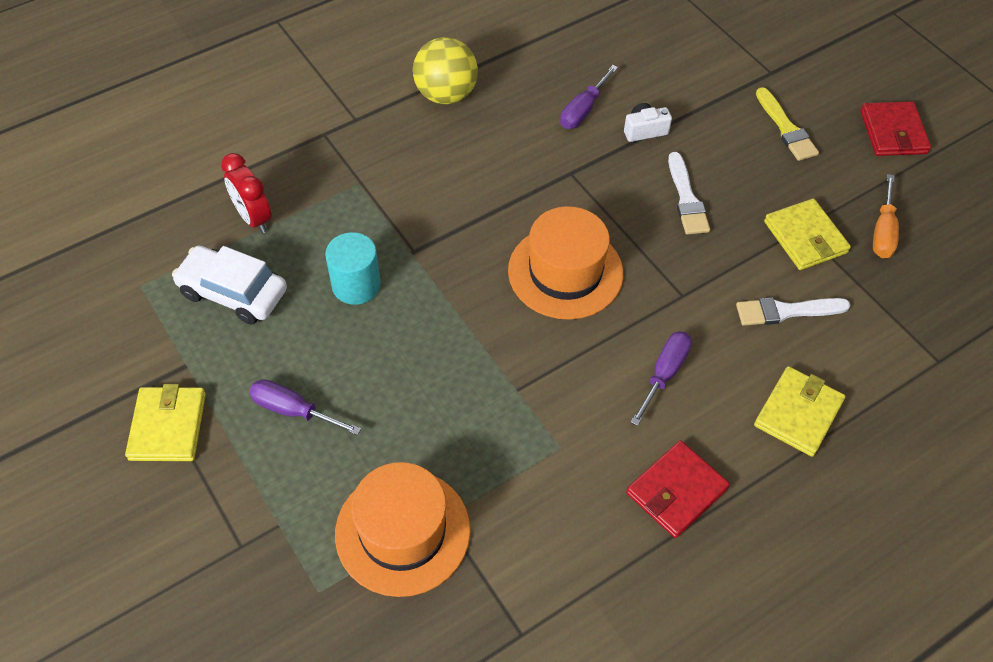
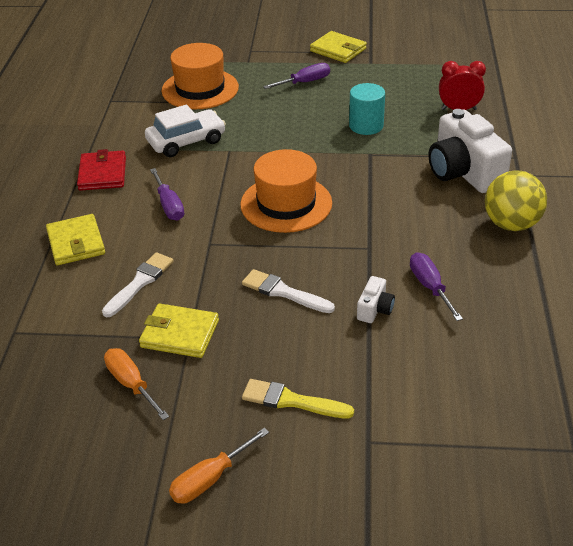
camera: 130 degrees right, 15 degrees down
white car [172,245,287,325] -> white car moved to [145,104,226,157]
red wallet [860,102,931,156] -> orange screwdriver [169,428,269,504]
none -> white camera [429,109,512,193]

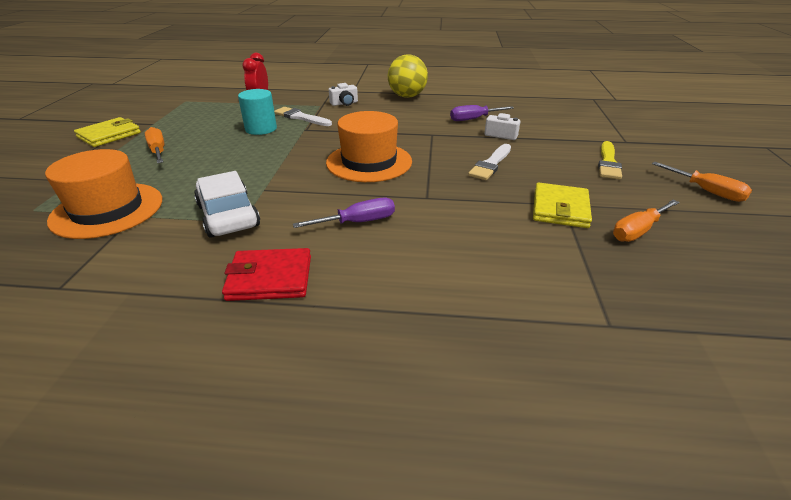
camera: 90 degrees left, 5 degrees down
yellow wallet [46,214,105,265] -> none
white brush [102,252,174,317] -> white brush moved to [274,107,332,126]
purple screwdriver [263,63,330,89] -> orange screwdriver [145,127,165,163]
white camera [429,109,512,193] -> white camera [329,83,358,106], size x0.45

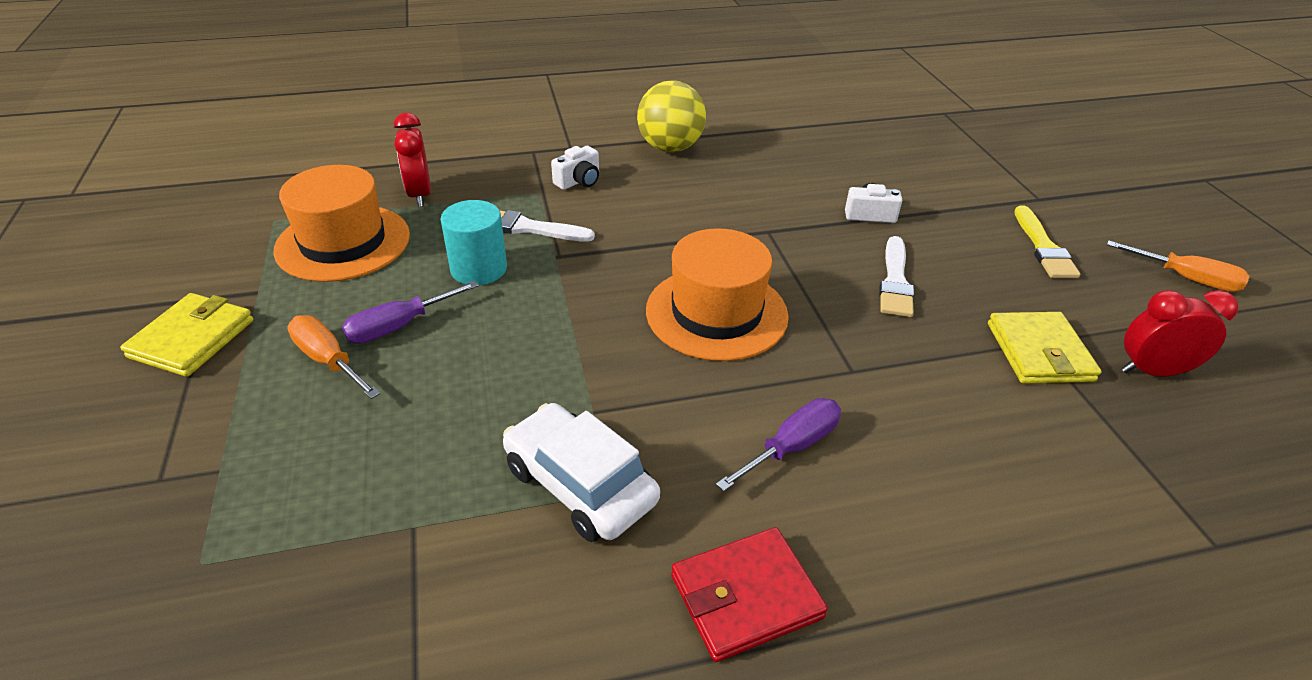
camera: 20 degrees left, 5 degrees up
orange hat [45,149,162,239] -> orange hat moved to [274,165,410,282]
purple screwdriver [450,105,514,121] -> purple screwdriver moved to [342,281,479,344]
orange screwdriver [613,200,679,242] -> red clock [1122,290,1239,377]

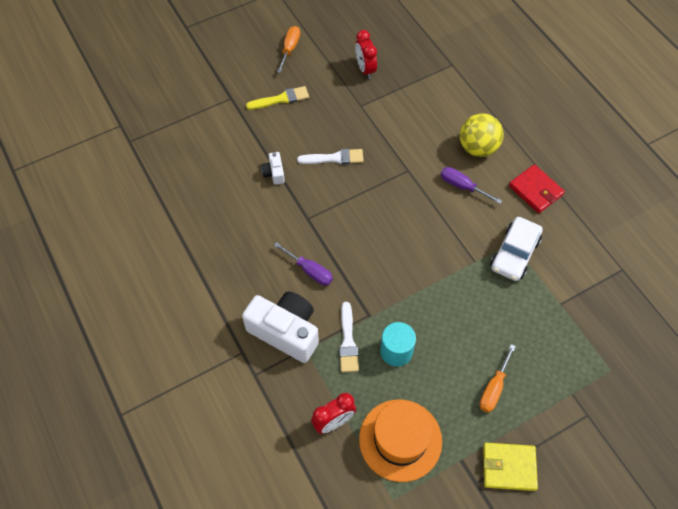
camera: 105 degrees left, 20 degrees up
purple screwdriver [342,281,479,344] -> purple screwdriver moved to [274,242,333,286]
white camera [551,146,599,190] -> white camera [242,291,319,363], size x2.24
yellow ball [637,81,706,152] -> yellow ball moved to [460,113,504,157]
orange hat [646,228,789,361] -> none
yellow wallet [988,312,1101,384] -> none

